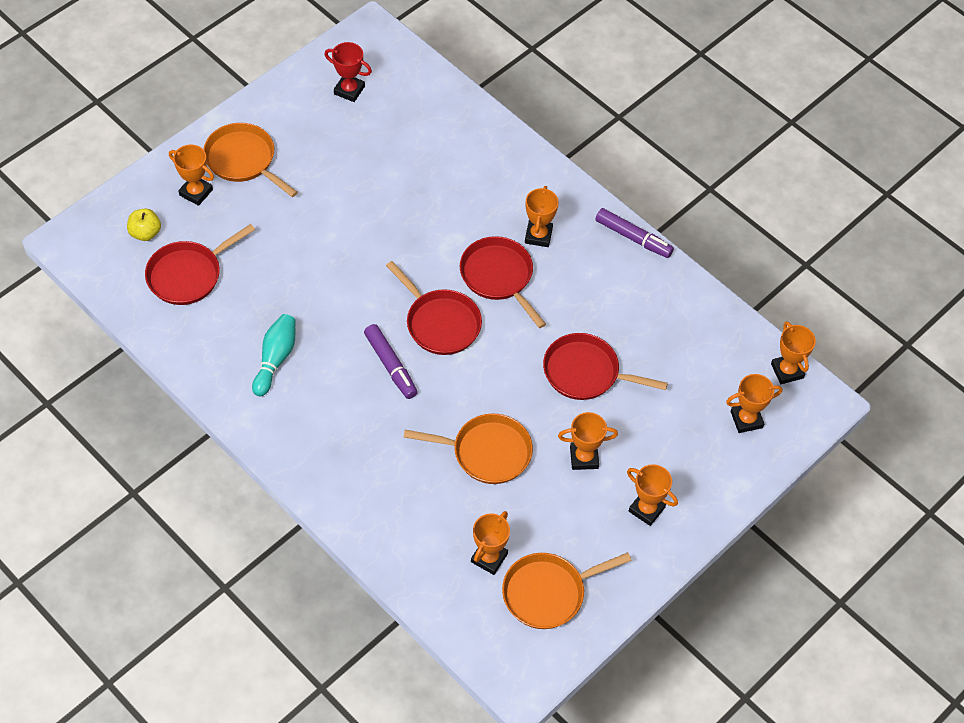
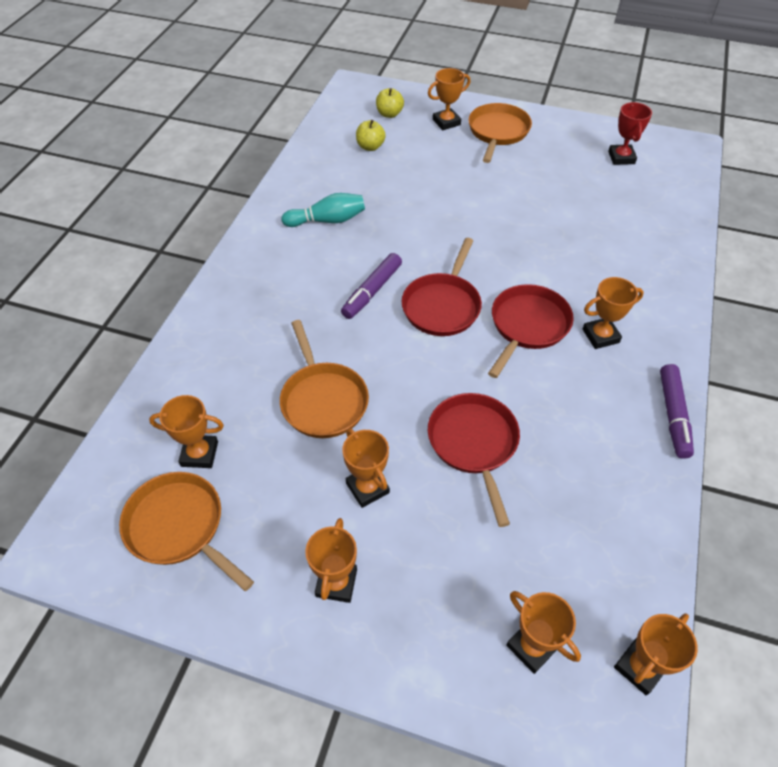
camera: 65 degrees right, 5 degrees down
red pan [145,224,255,305] -> yellow apple [356,120,386,151]
orange trophy [169,145,214,206] -> orange trophy turned 60 degrees clockwise [428,68,471,130]

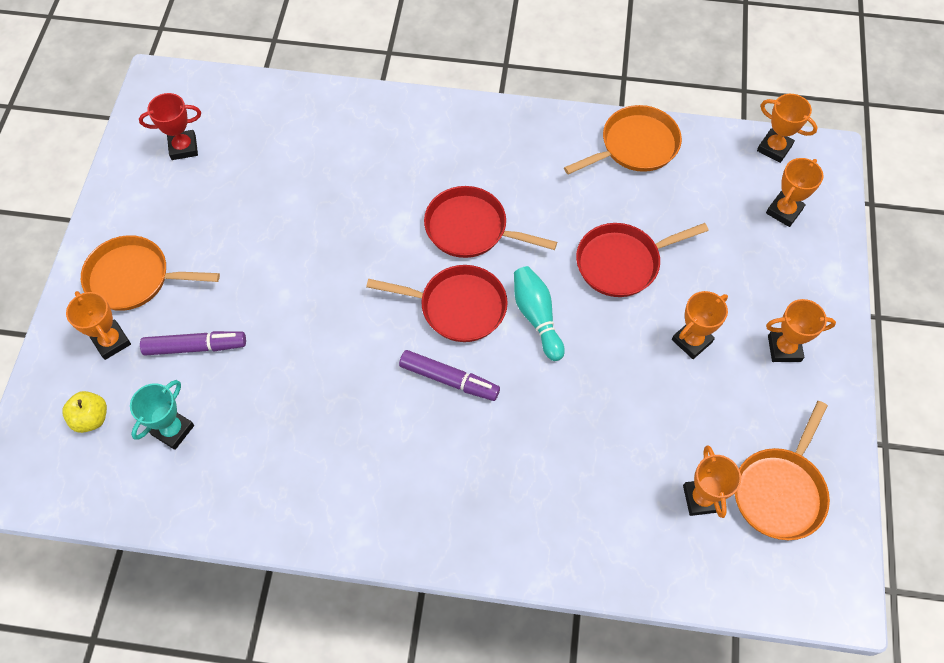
camera: 100 degrees left, 10 degrees up
orange pan [280,320,369,438] -> orange pan moved to [564,105,682,175]
turquoise bowling pin [282,193,365,227] -> turquoise bowling pin moved to [514,266,565,361]
yellow apple [356,120,386,151] -> turquoise trophy [130,380,194,450]
orange trophy [583,277,644,349] -> none
purple marker [660,364,694,459] -> purple marker moved to [140,331,246,356]

